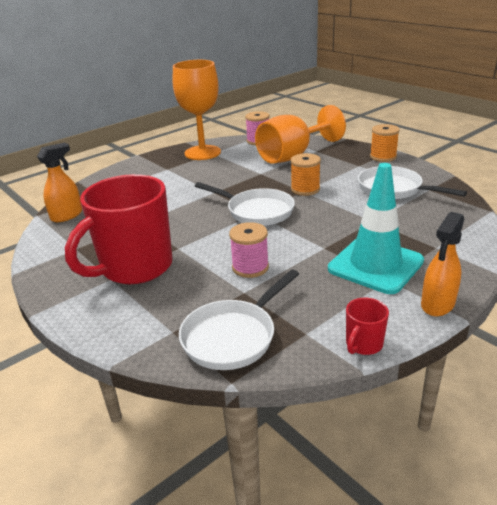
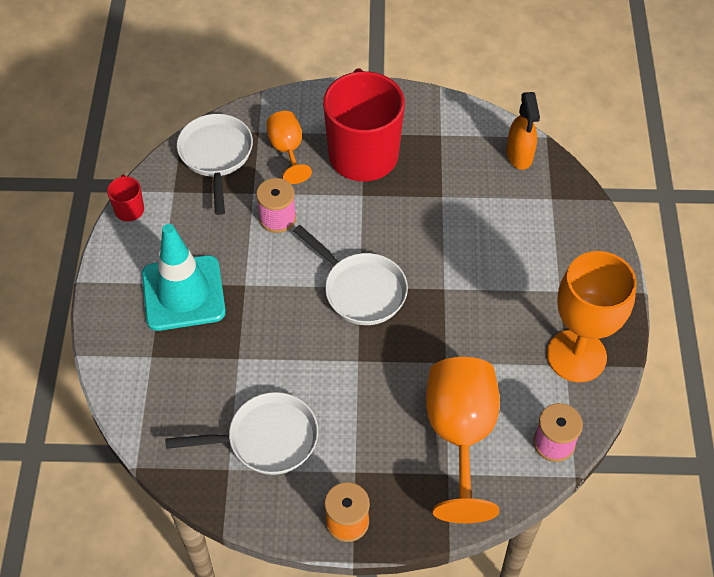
camera: 130 degrees right, 25 degrees up
white pan [195,182,295,226] -> white pan turned 120 degrees counterclockwise [293,225,408,325]
orange spool [291,153,321,196] -> none
orange spray bottle [421,212,464,317] -> none
none -> orange goblet [266,111,312,184]

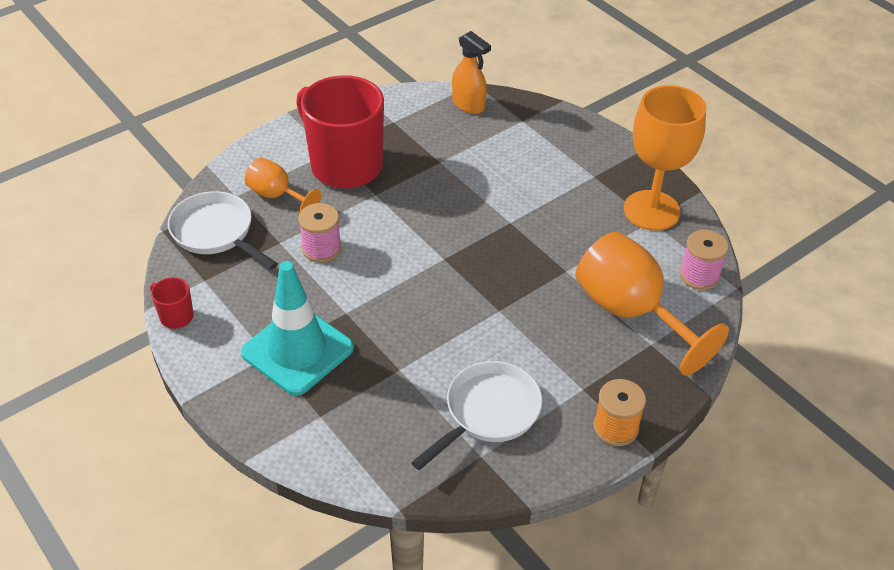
camera: 40 degrees left, 10 degrees down
white pan [293,225,408,325] -> none

